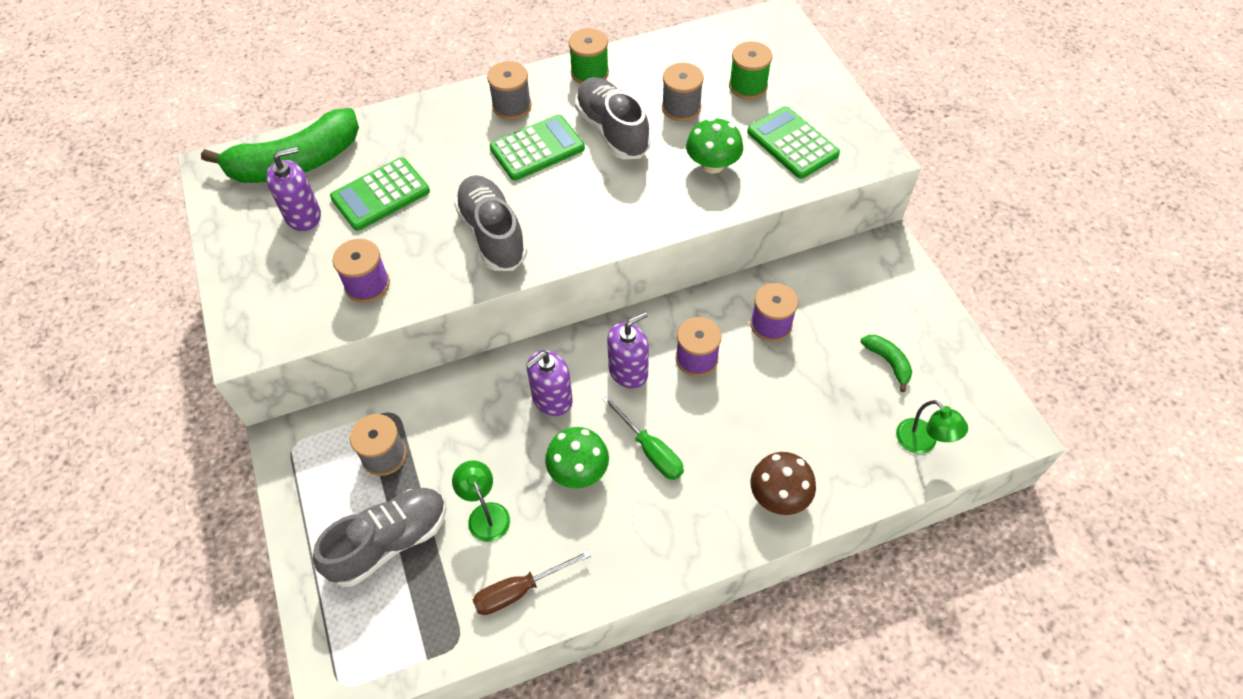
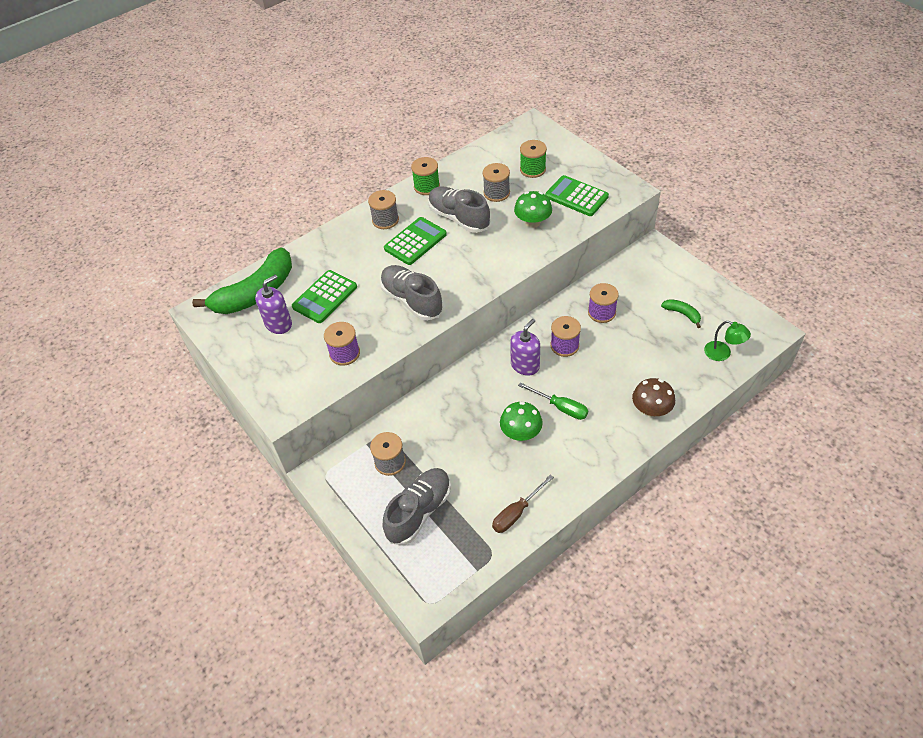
camera: 15 degrees left, 5 degrees down
green lamp [452,460,510,542] -> none
purple soap dispenser [525,350,573,416] -> none

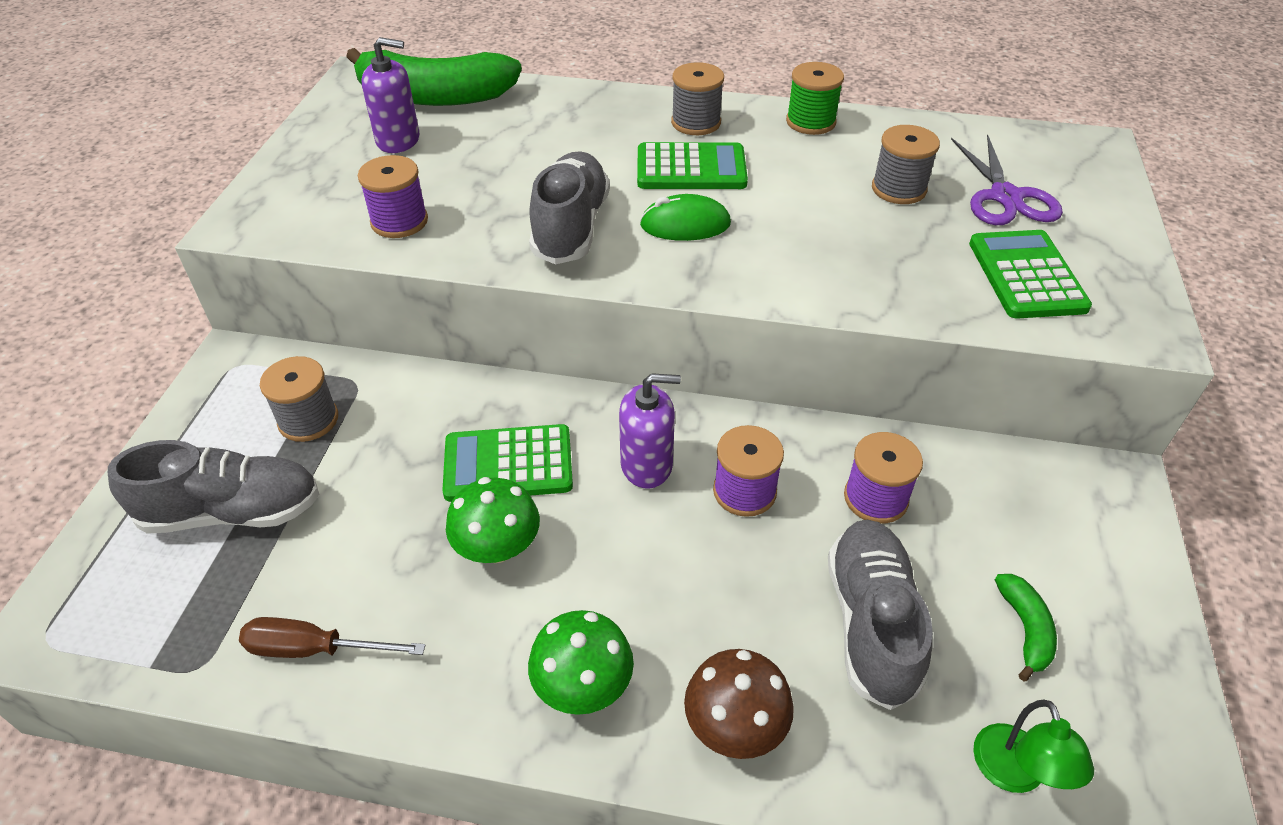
camera: 45 degrees right, 5 degrees down
green calculator [292,270,357,323] -> green calculator moved to [442,424,573,502]
grey shoe [428,186,490,233] -> grey shoe moved to [828,520,933,710]
green mushroom [514,191,552,228] -> green mushroom moved to [528,610,634,715]
green screwdriver [518,382,588,420] -> none
green spool [520,140,547,178] -> purple scissors [951,134,1063,225]
none -> green mouse [640,194,731,241]

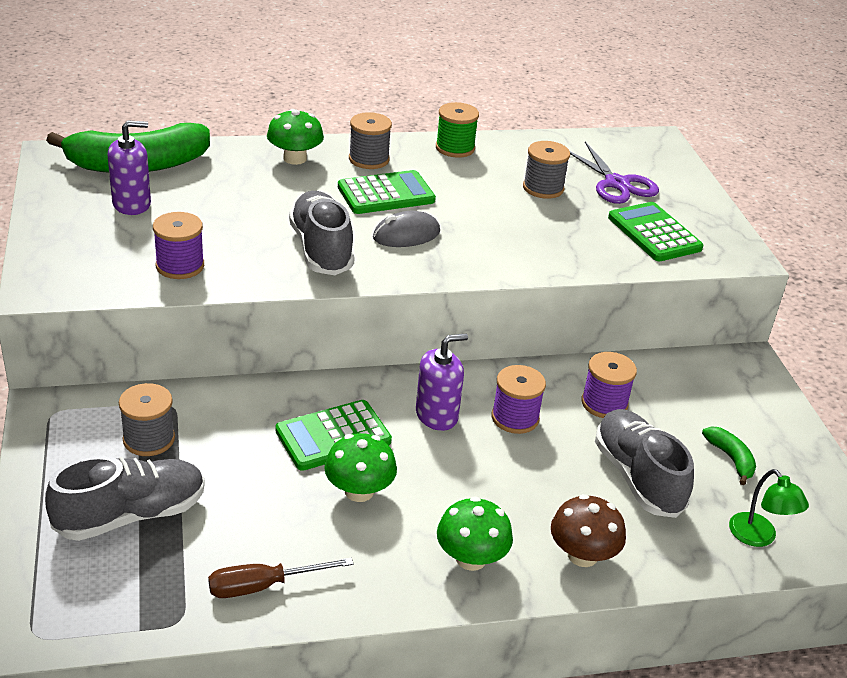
camera: 25 degrees left, 10 degrees down
green mouse [640,194,731,241] -> grey mouse [373,211,440,247]
none -> green mushroom [267,109,324,165]

